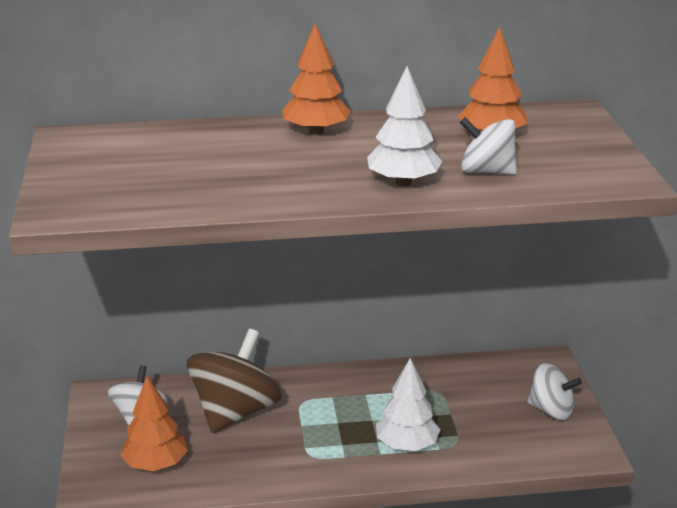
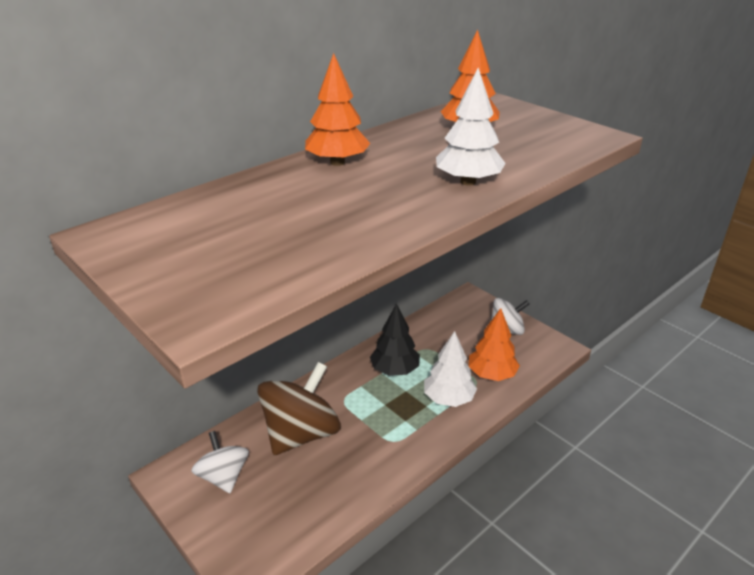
camera: 35 degrees left, 5 degrees up
orange tree [120,376,188,471] -> orange tree moved to [469,308,520,381]
brown spinning top [187,329,282,433] -> brown spinning top turned 45 degrees clockwise [257,362,341,455]
white spinning top [459,117,517,175] -> none
none -> black tree [370,303,420,376]

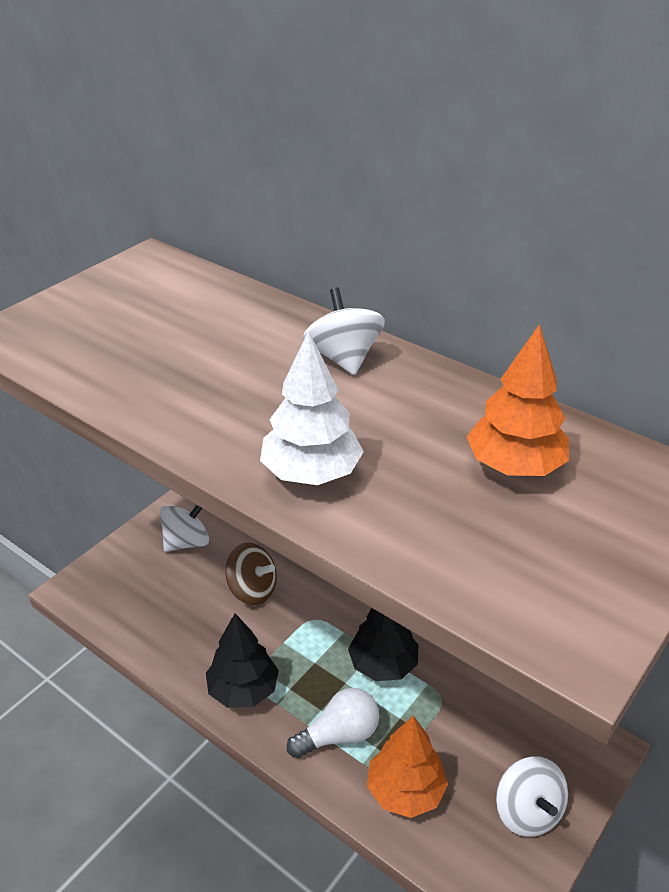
camera: 80 degrees right, 5 degrees up
brown spinning top [257,362,341,455] -> brown spinning top [225,543,277,605], size x0.59
orange tree [305,53,370,166] -> white spinning top [303,287,385,375]
white tree [424,331,477,407] -> white light bulb [287,688,379,758]
none -> black tree [206,613,279,708]

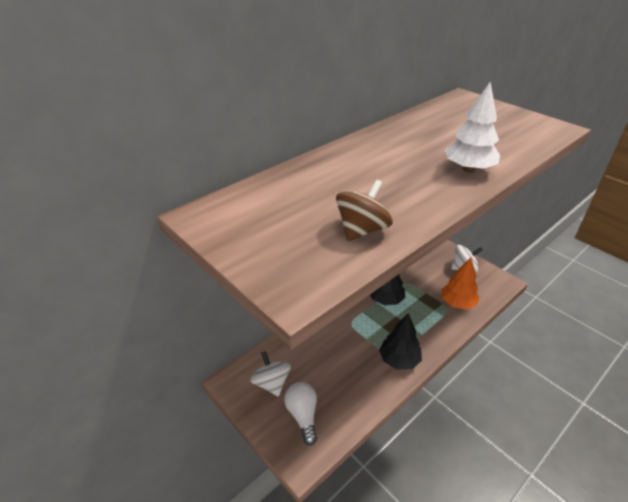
camera: 80 degrees left, 0 degrees up
brown spinning top [225,543,277,605] -> brown spinning top moved to [336,180,393,241]
white light bulb [287,688,379,758] -> white light bulb moved to [284,382,317,446]
white spinning top [303,287,385,375] -> none
orange tree [467,324,569,476] -> none

